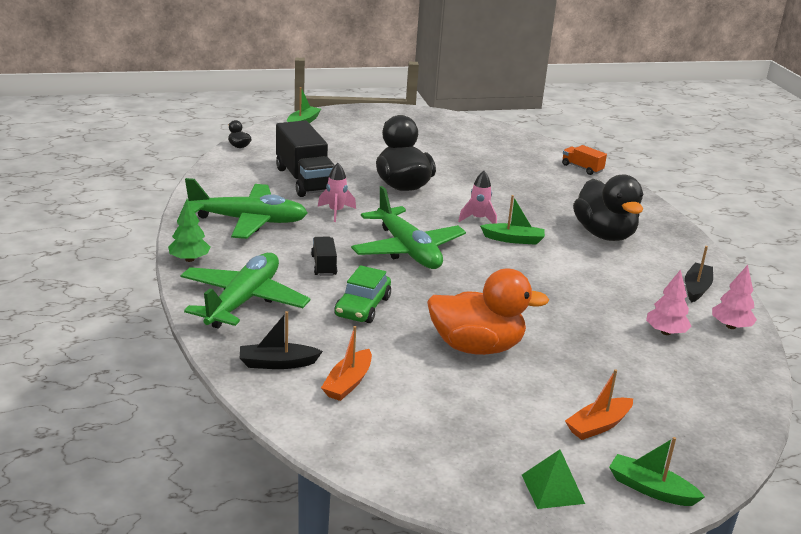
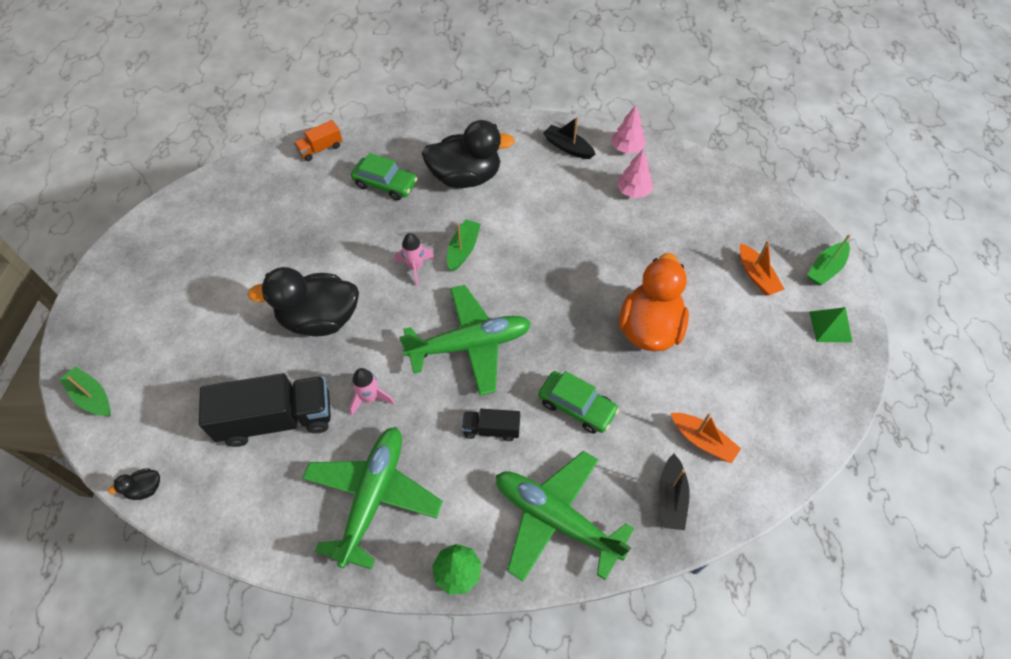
camera: 75 degrees left, 30 degrees up
none -> green car [351,153,418,201]

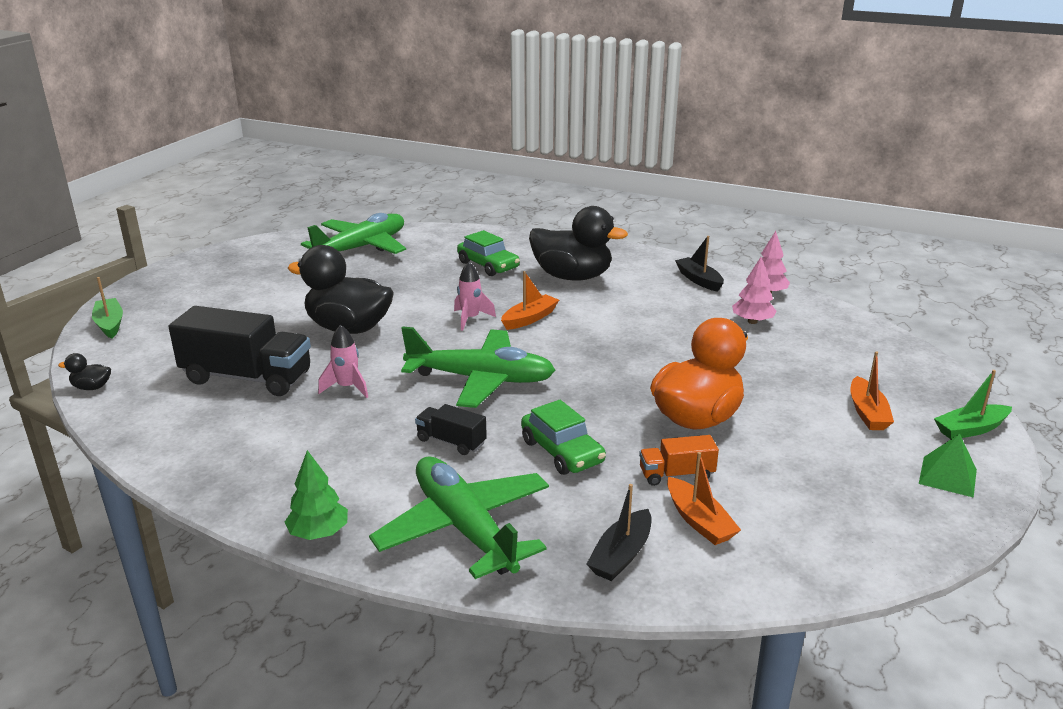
camera: 25 degrees right, 30 degrees down
orange truck [294,120,342,161] -> orange truck moved to [639,435,719,486]
green plane [302,427,443,569] -> green plane moved to [301,213,406,254]
green boat [447,220,481,271] -> orange boat [501,271,559,330]

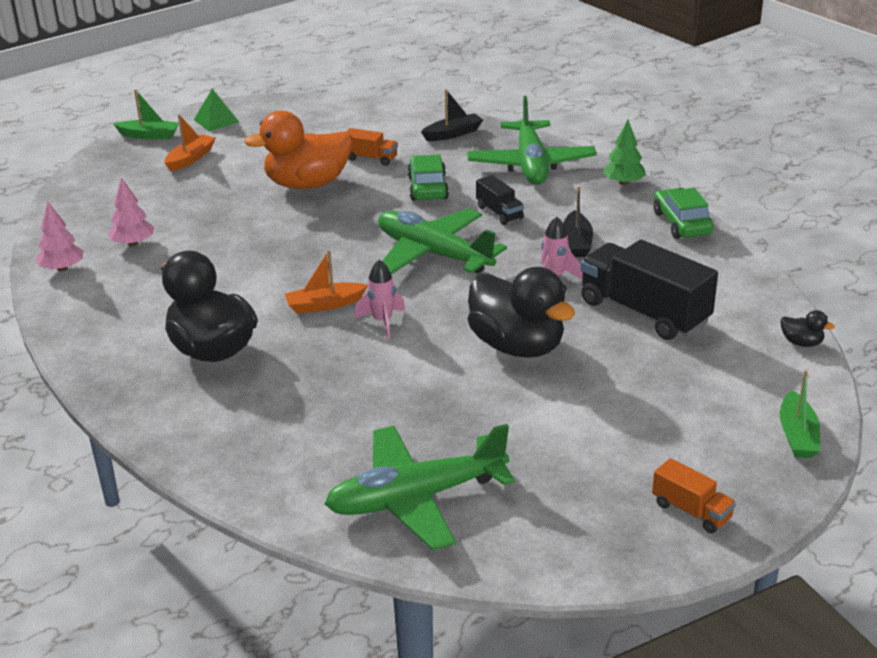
camera: 150 degrees left, 5 degrees up
green car [457,230,520,276] -> green car moved to [653,188,714,239]
orange boat [667,452,741,545] -> none
black boat [675,236,724,292] -> black boat moved to [563,187,593,257]
none -> orange truck [652,458,736,533]

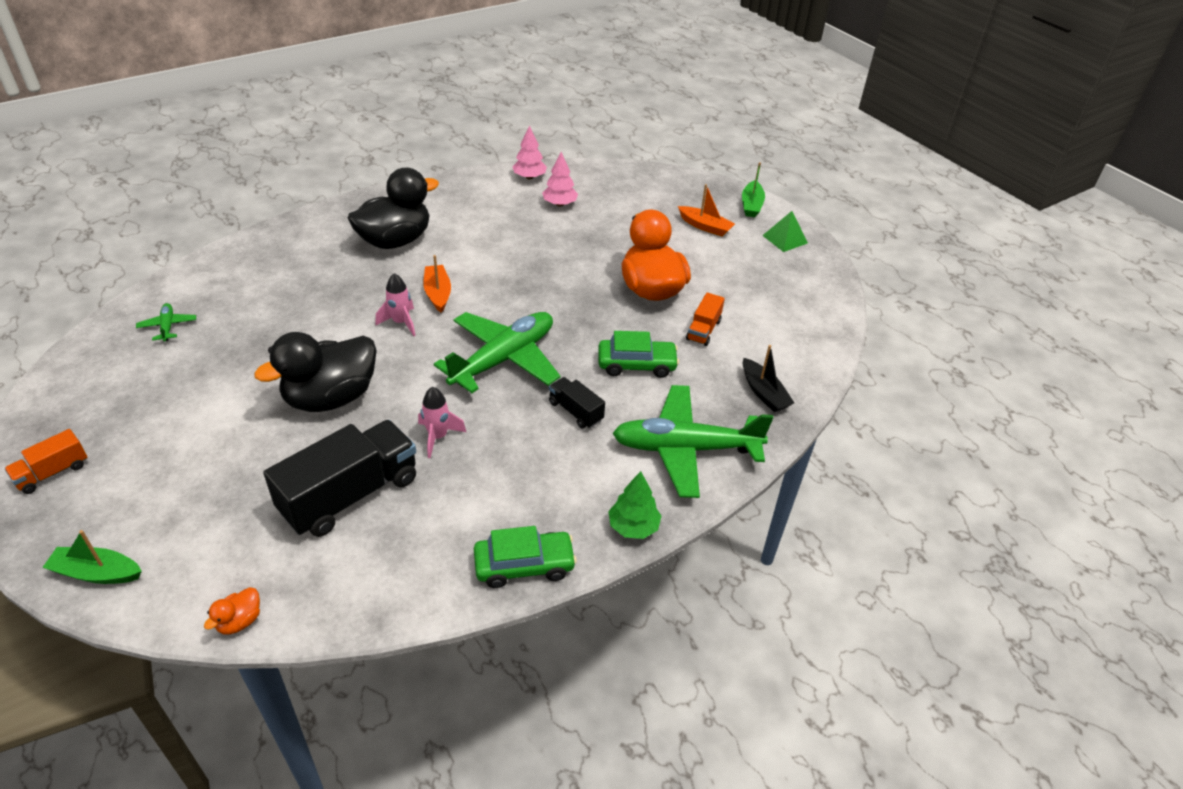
camera: 90 degrees right, 10 degrees up
green plane [324,424,515,550] -> green plane [136,303,196,341], size x0.42
black truck [476,175,524,225] -> black truck turned 75 degrees clockwise [549,377,605,429]
black boat [563,187,593,257] -> none
black duck [781,310,835,347] -> orange duck [204,587,260,635]

